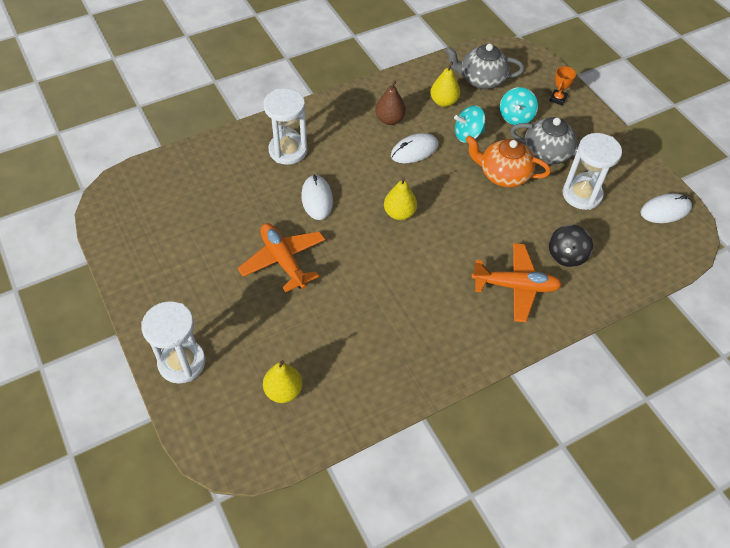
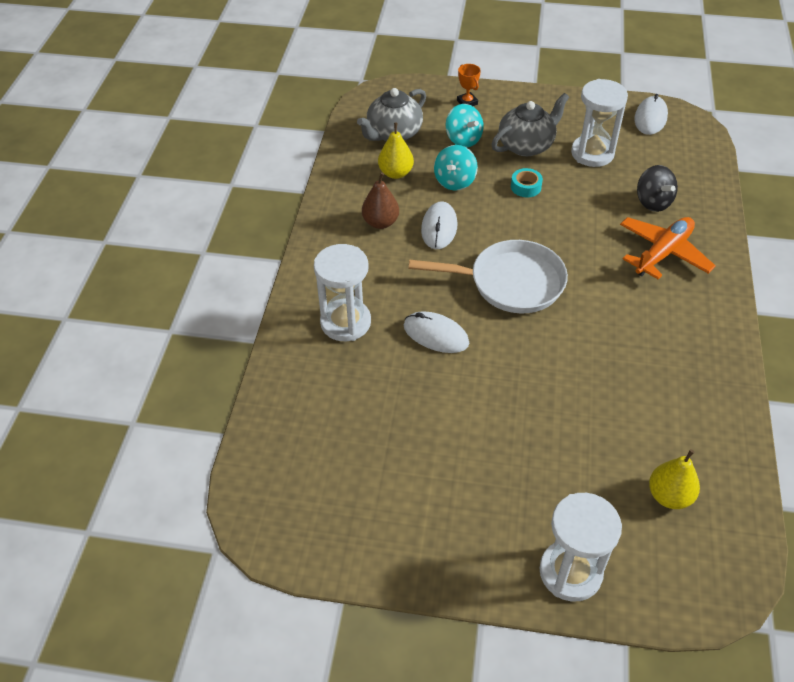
camera: 50 degrees left, 5 degrees down
orange plane [238,223,325,292] -> none
yellow pear [384,177,417,220] -> white pan [409,240,568,313]
orange teapot [465,135,551,187] -> turquoise tape [511,168,543,197]

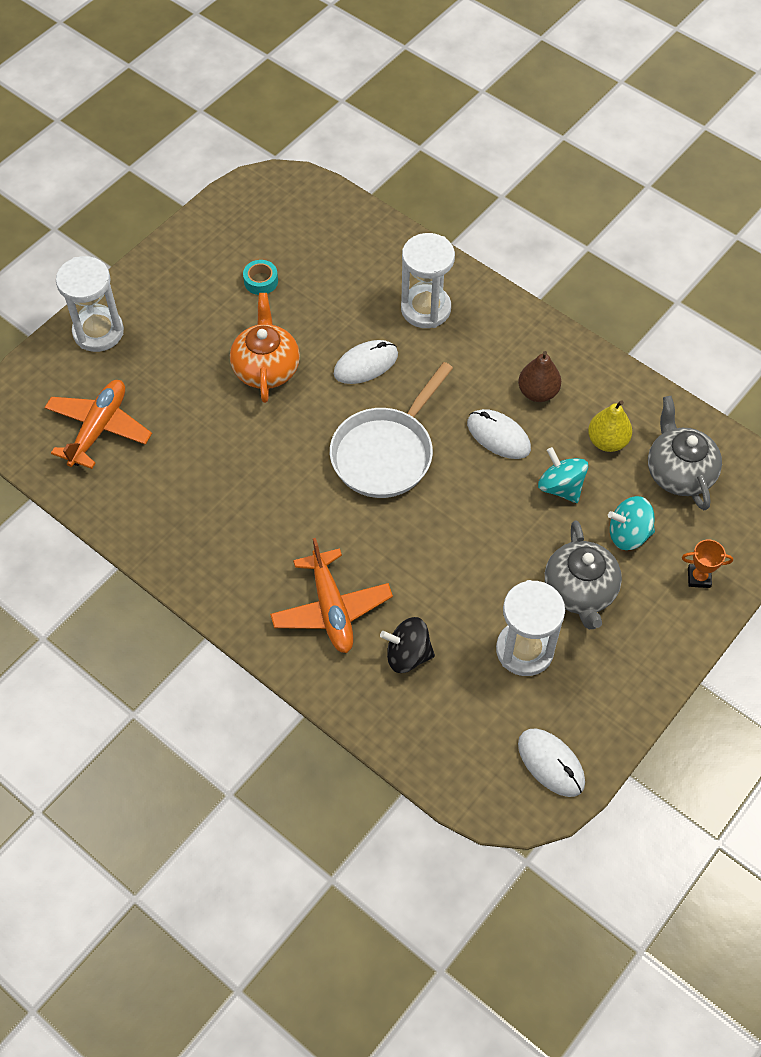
camera: 120 degrees right, 10 degrees up
turquoise tape [511,168,543,197] -> turquoise tape moved to [243,260,278,295]
yellow pear [649,449,700,509] -> orange plane [44,380,152,469]
none -> orange teapot [230,293,300,403]

